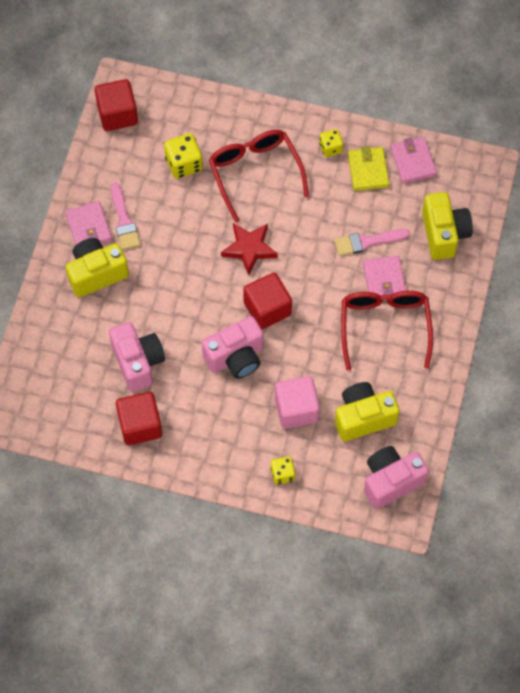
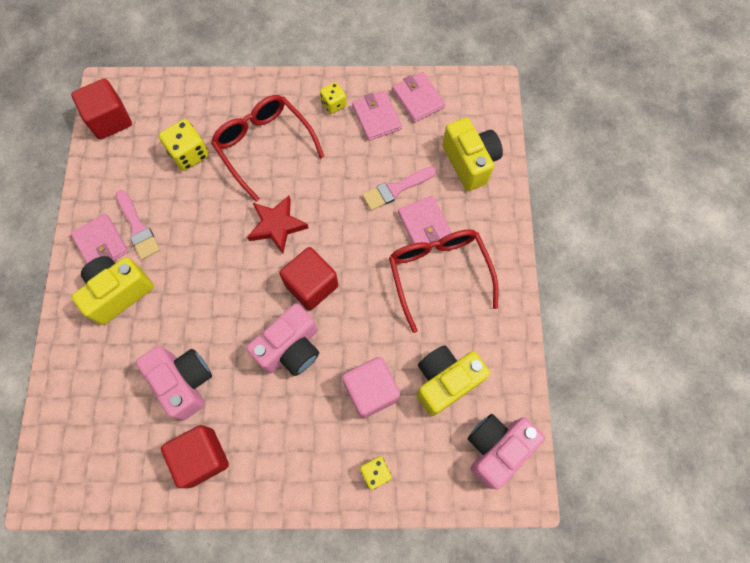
camera: 15 degrees left, 5 degrees up
yellow wallet [348,146,389,191] -> pink wallet [352,91,402,141]

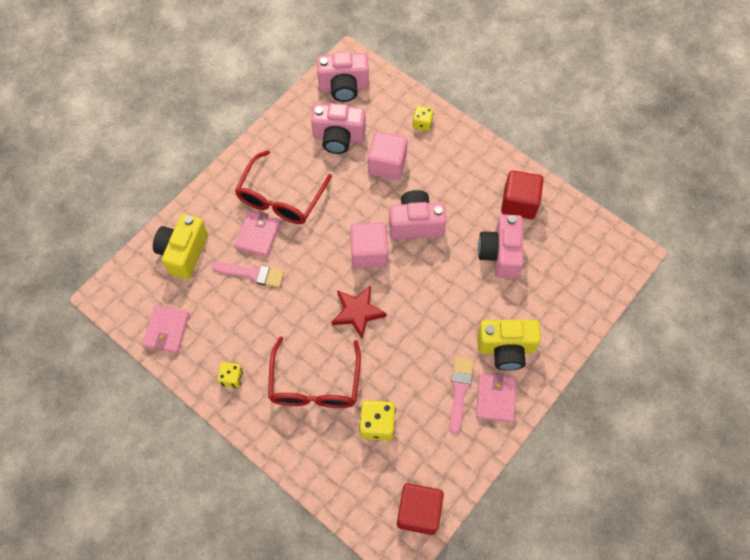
camera: 140 degrees left, 5 degrees down
red cube [279,247,338,311] -> pink cube [350,222,388,269]
pink wallet [352,91,402,141] -> none
yellow camera [417,345,490,416] -> pink camera [311,103,366,154]

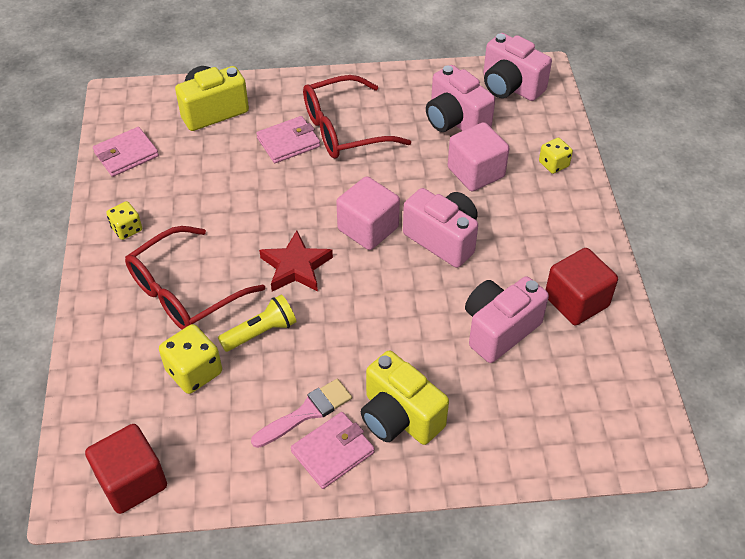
camera: 45 degrees right, 15 degrees down
pink brush [212,262,284,288] -> none
none -> yellow flashlight [218,295,296,352]

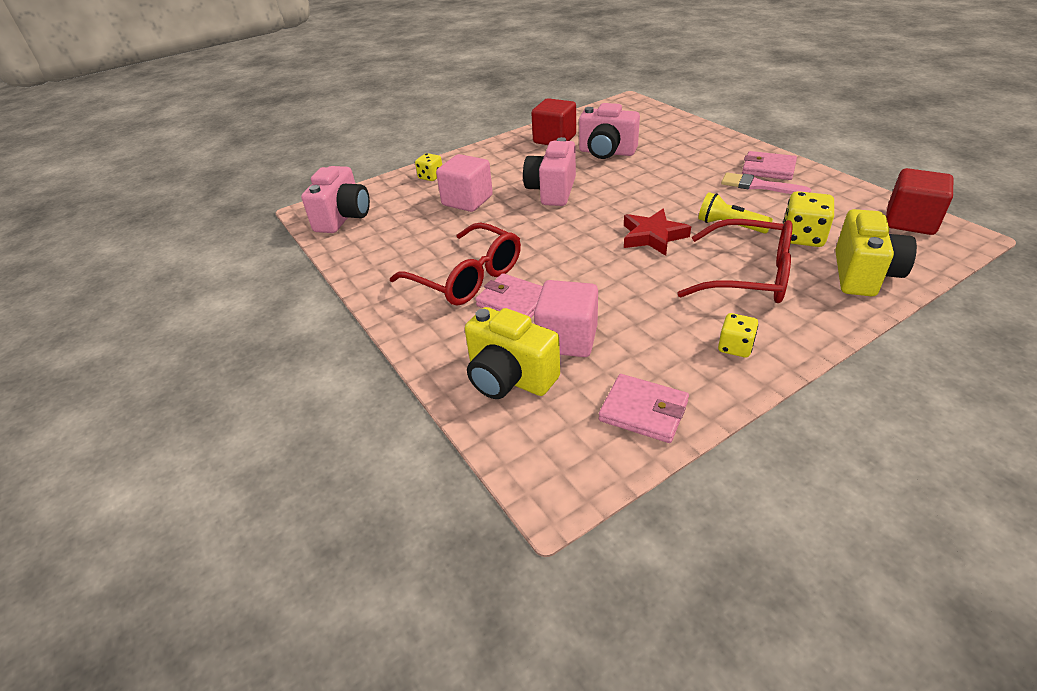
camera: 115 degrees left, 10 degrees down
pink cube [336,176,400,250] -> pink cube moved to [534,280,598,357]
yellow camera [361,351,449,445] -> yellow camera moved to [835,209,917,296]
pink camera [426,65,495,132] -> none

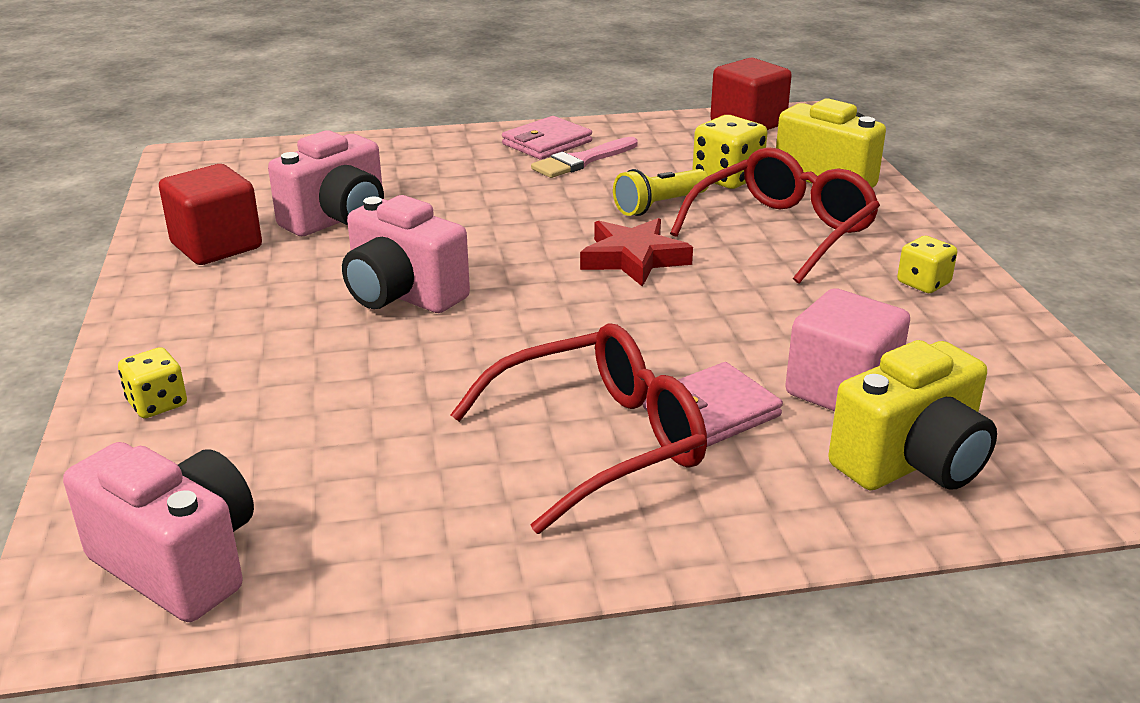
camera: 70 degrees left, 10 degrees down
pink cube [436,154,493,212] -> none
pink wallet [599,374,689,443] -> none

